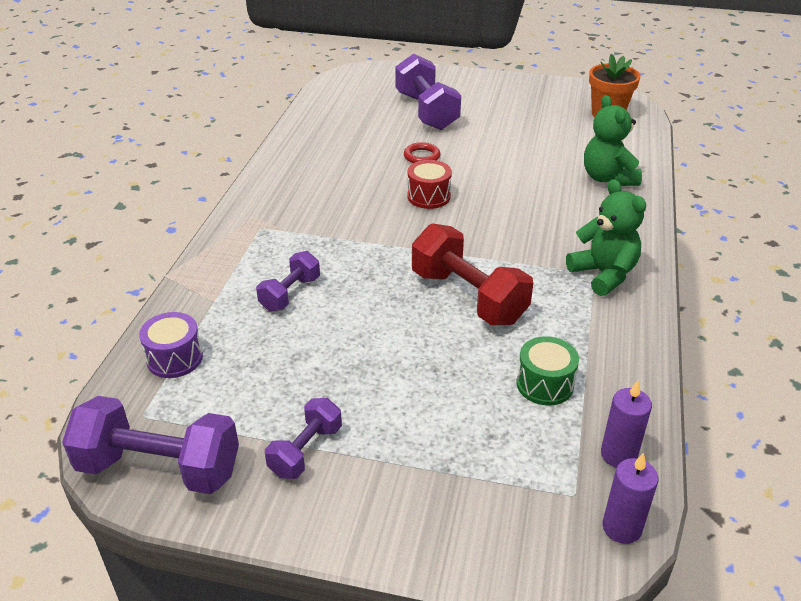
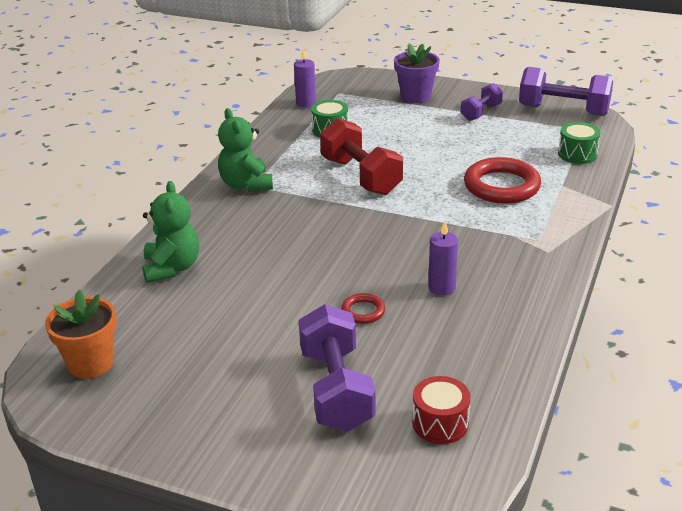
camera: 170 degrees left, 5 degrees down
purple drum [139,312,203,378] -> green drum [558,122,601,164]
purple dumbbell [256,251,320,312] -> red ring [464,157,541,204]
red drum [407,160,452,209] -> red drum moved to [412,376,470,444]
purple candle [602,453,658,544] -> purple candle moved to [428,221,458,296]
none -> purple flower pot [394,43,440,103]

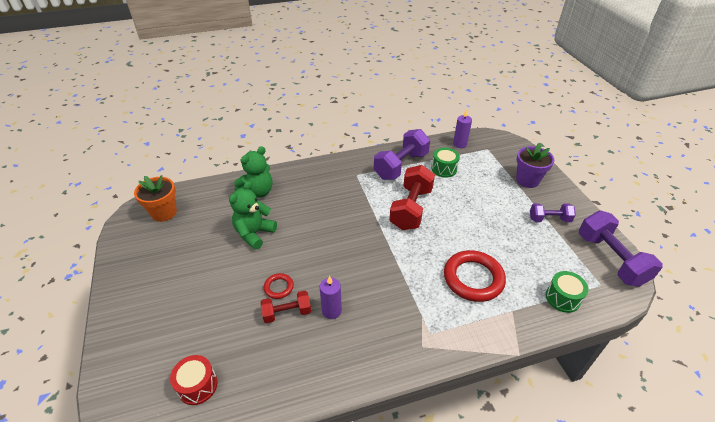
camera: 50 degrees right, 10 degrees up
green teddy bear [218,108,273,192] -> green teddy bear moved to [229,181,277,250]
purple dumbbell [299,304,376,432] -> purple dumbbell moved to [374,129,430,180]
none -> red dumbbell [261,291,311,323]

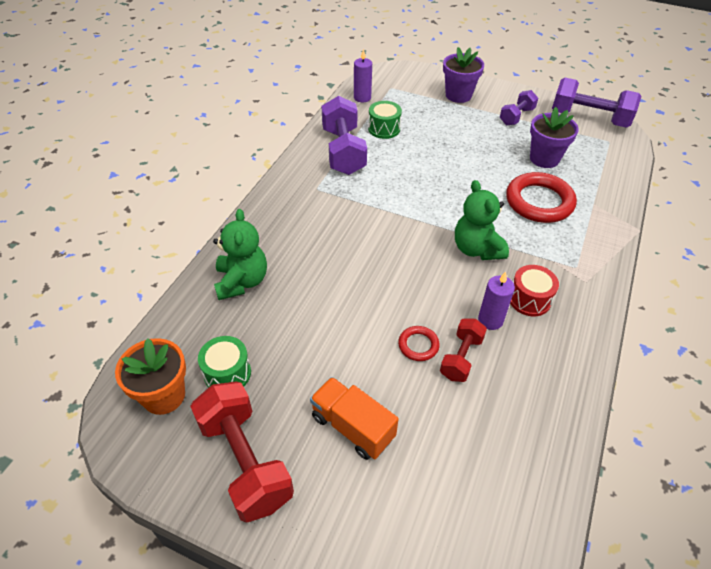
camera: 50 degrees left, 5 degrees up
red drum [170,355,218,405] -> red drum moved to [510,265,559,316]
green teddy bear [229,181,277,250] -> green teddy bear moved to [455,180,509,260]
red dumbbell [389,165,435,230] -> red dumbbell moved to [190,382,294,523]
green drum [546,271,589,313] -> green drum moved to [198,336,251,388]
none -> orange truck [310,377,399,460]
none -> purple flower pot [530,107,579,168]

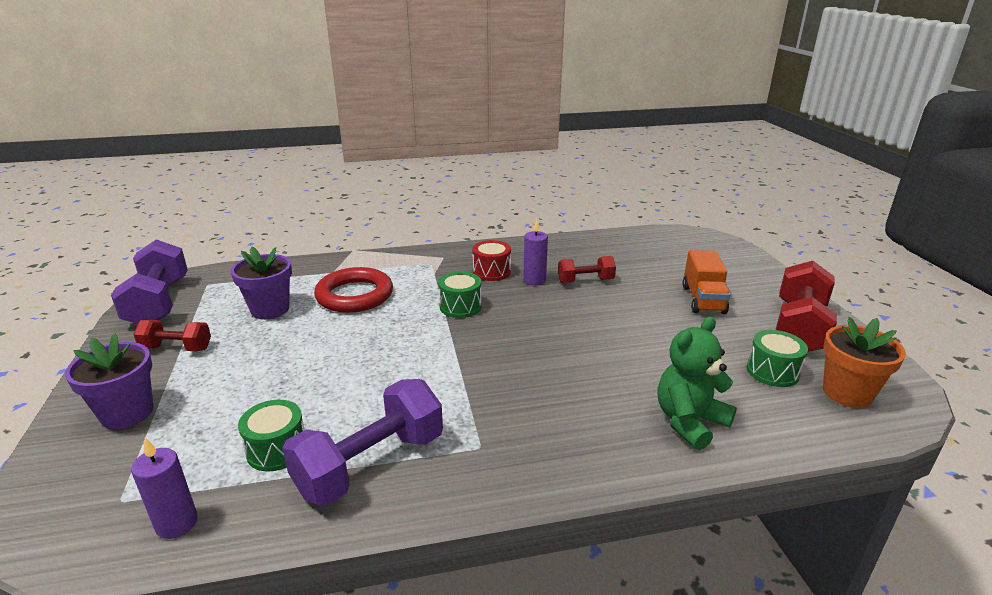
camera: 125 degrees left, 20 degrees down
red ring [398,326,440,361] -> none
green teddy bear [455,180,509,260] -> green drum [438,272,482,318]
purple dumbbell [500,90,538,125] -> red dumbbell [133,320,211,351]

